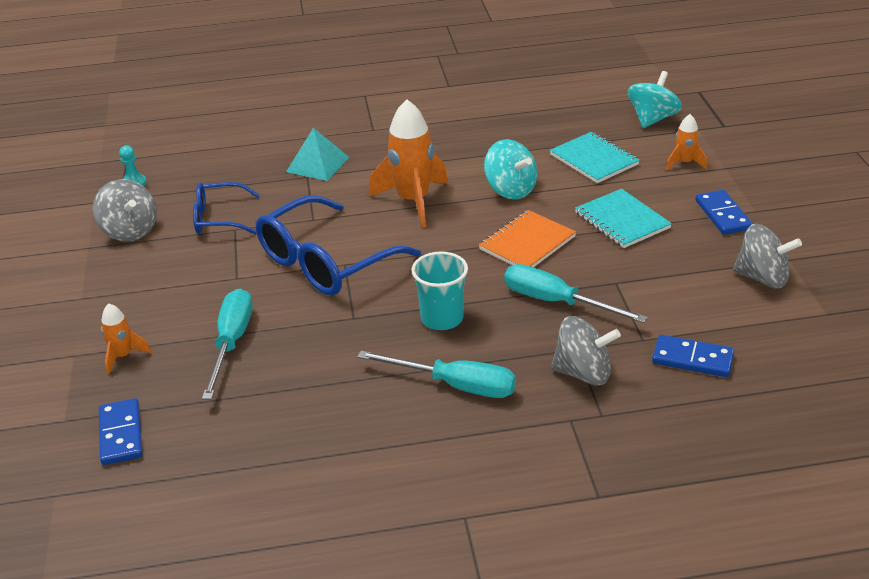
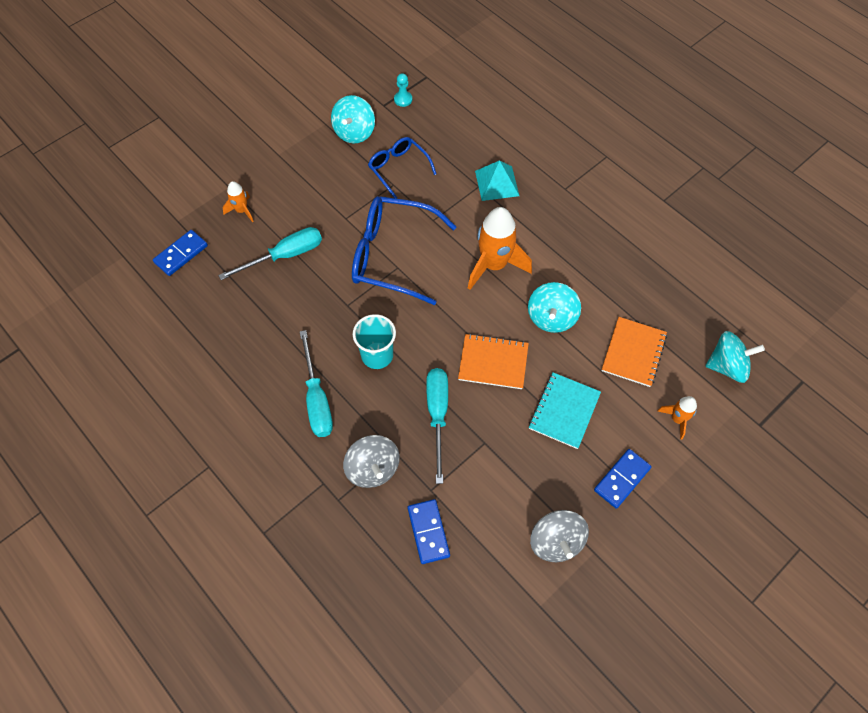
camera: 55 degrees right, 25 degrees up
grey spinning top [93,179,157,242] -> turquoise spinning top [331,95,375,144]
turquoise notebook [550,132,640,183] -> orange notebook [602,317,667,387]

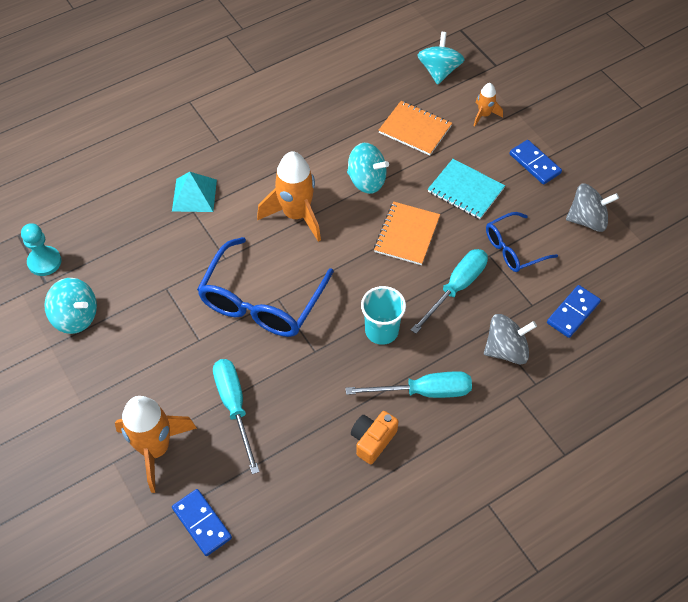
camera: 80 degrees left, 5 degrees down
orange rocket [222,181,254,222] -> orange rocket [115,396,197,493], size x1.98
blue glasses [368,137,436,199] -> blue glasses moved to [486,212,558,272]
turquoise pawn [394,73,412,107] -> turquoise pawn [21,223,62,276], size x1.51
blue domino [408,499,450,564] -> blue domino turned 45 degrees counterclockwise [547,285,601,338]
turquoise screwdriver [426,368,448,484] -> turquoise screwdriver turned 120 degrees clockwise [411,249,488,334]
none -> orange camera [351,411,399,464]

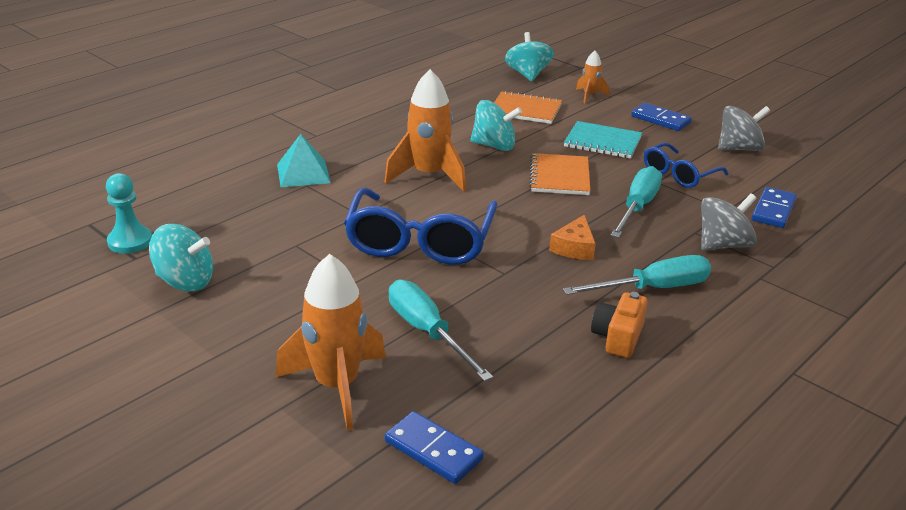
camera: 15 degrees left, 25 degrees down
turquoise cup [361,286,406,345] -> orange cheese [549,215,596,260]

